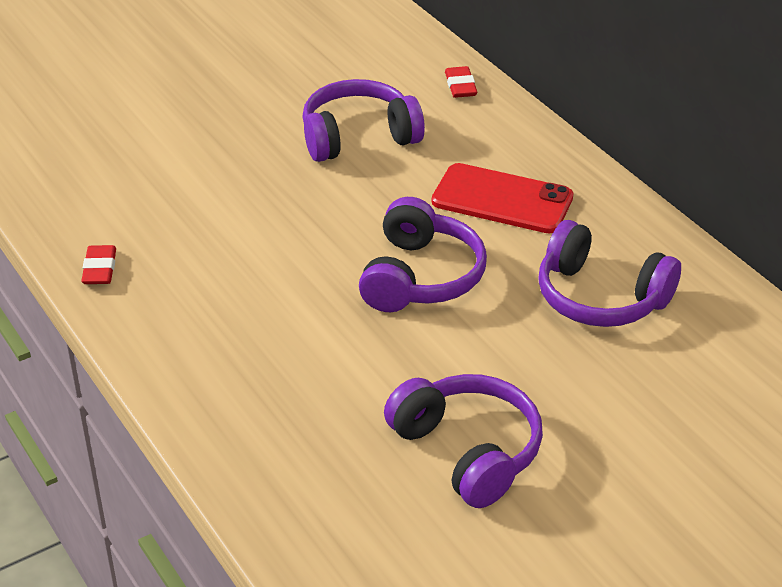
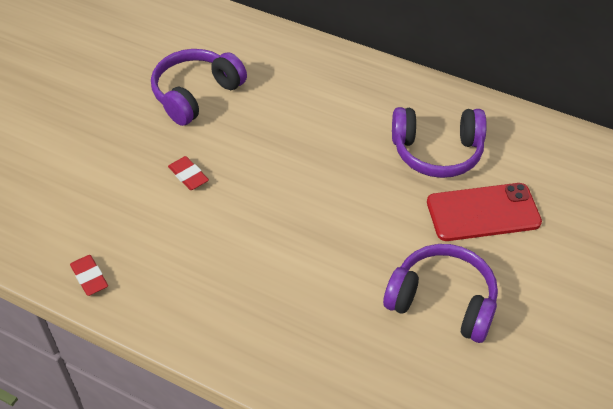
camera: 30 degrees left, 10 degrees up
purple headphones [359,197,487,312] -> none
red phone [432,163,573,233] -> red phone moved to [427,183,542,241]
red eraser [445,66,477,98] -> red eraser moved to [168,156,209,190]

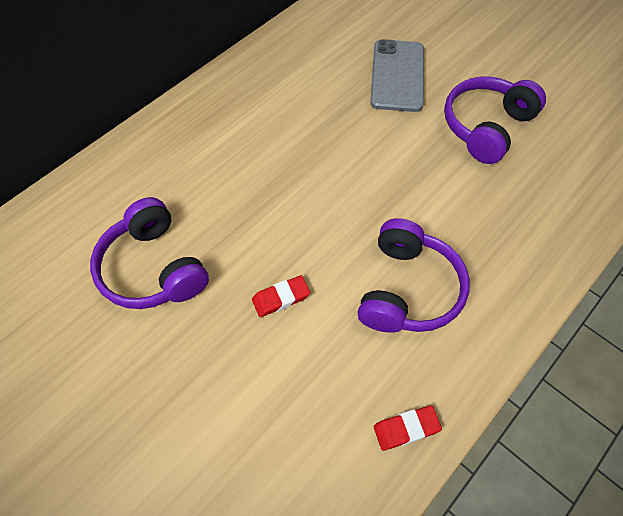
camera: 75 degrees left, 10 degrees up
purple headphones [392,107,487,178] -> purple headphones moved to [357,218,470,333]
red phone [427,183,542,241] -> grey phone [370,39,424,112]

